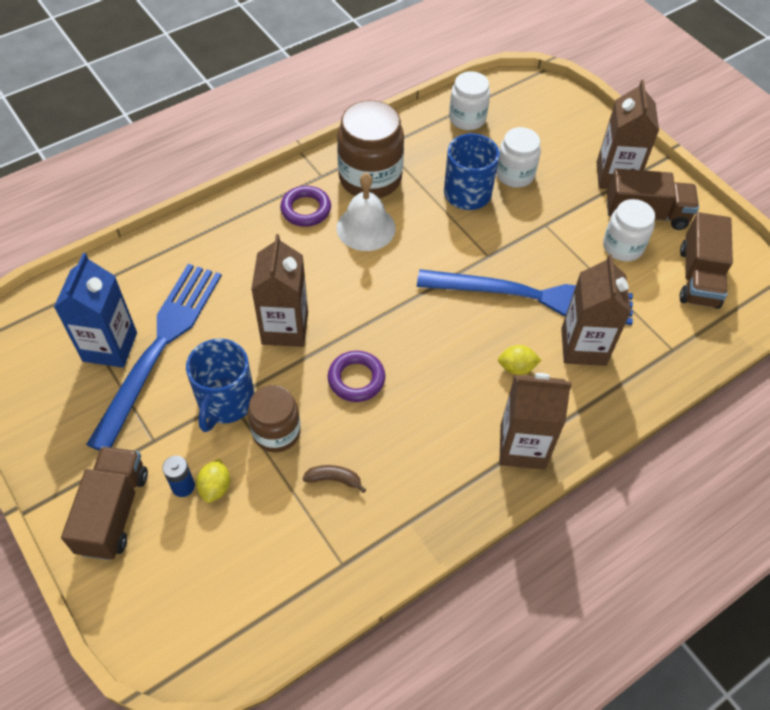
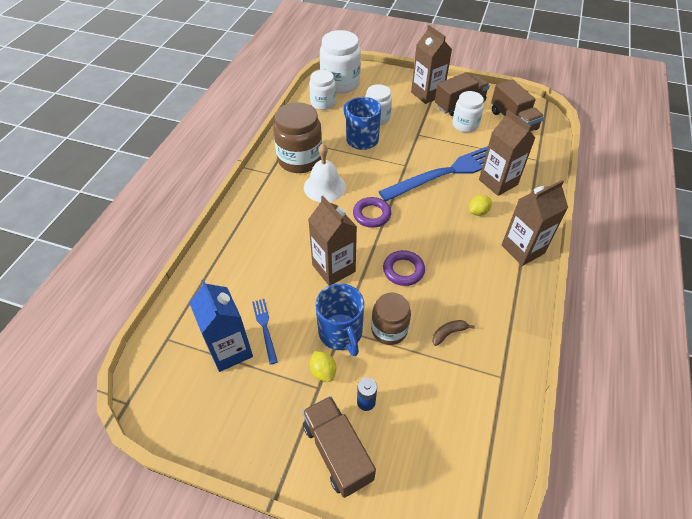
camera: 35 degrees left, 5 degrees down
blue fork [86,264,222,451] -> blue fork [252,299,278,365], size x0.42
yellow lemon [196,459,230,503] -> yellow lemon moved to [310,351,336,382]
purple ring [280,186,331,227] -> purple ring moved to [353,197,391,228]
none -> white jar [320,30,361,94]

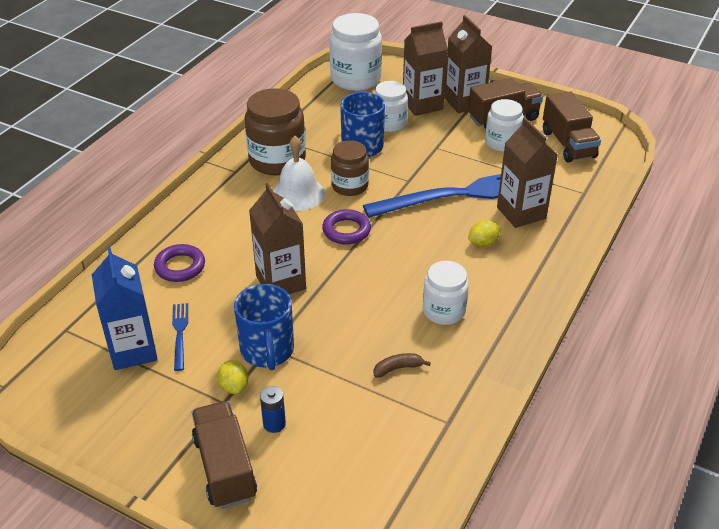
camera: 10 degrees right, 10 degrees down
white jar [309,70,336,110] -> white jar moved to [423,261,469,325]
brown jar [371,293,411,345] -> brown jar moved to [331,140,369,196]
purple ring [383,250,425,286] -> purple ring moved to [154,244,205,282]
brown carton [501,180,568,266] -> brown carton moved to [403,21,448,116]

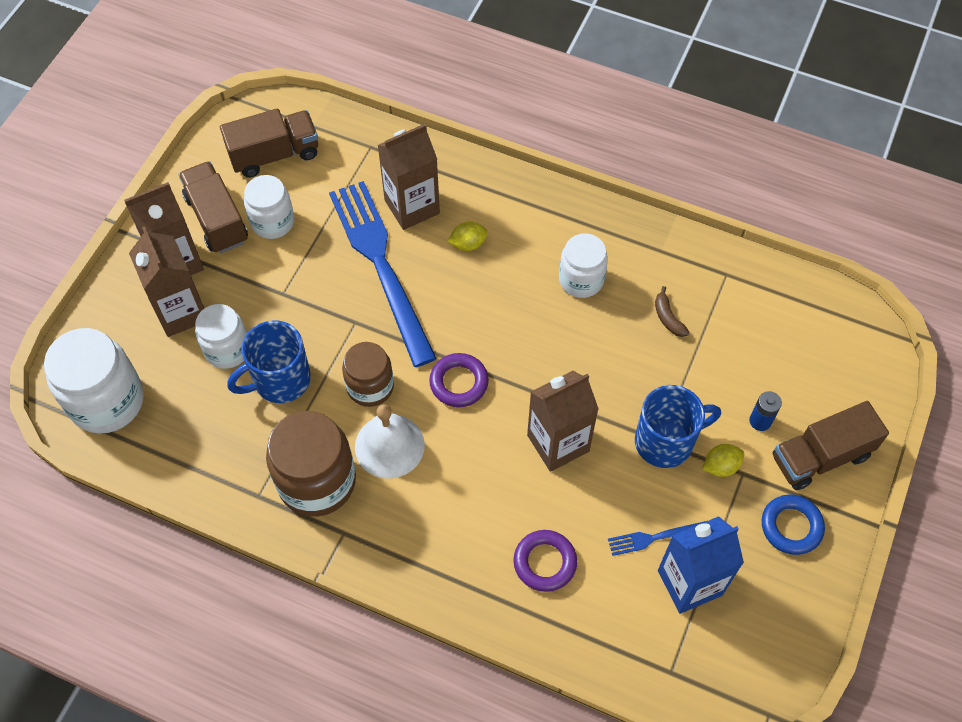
camera: 95 degrees left, 20 degrees up
yellow lemon [468,220,501,247] -> yellow lemon turned 75 degrees counterclockwise [447,222,488,251]
none -> blue ring [762,494,825,555]

